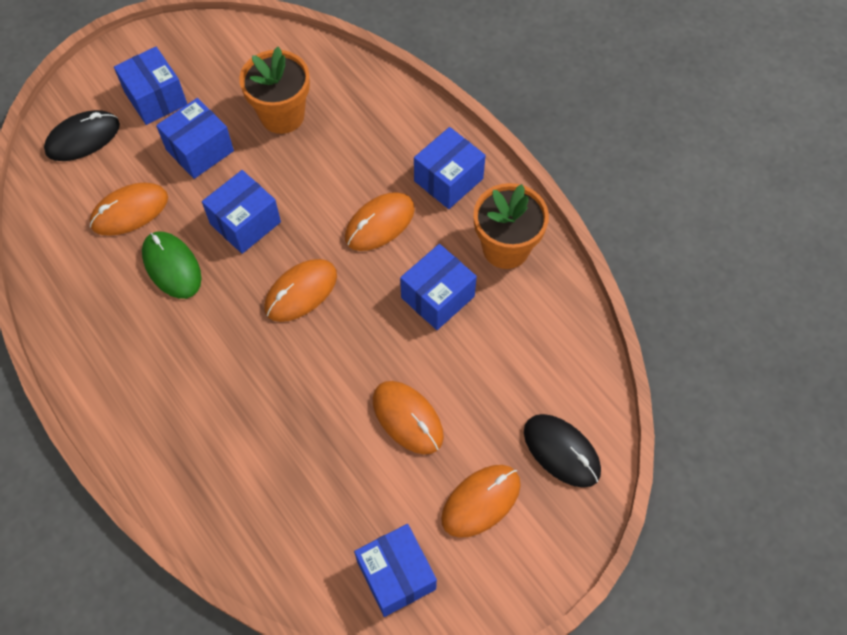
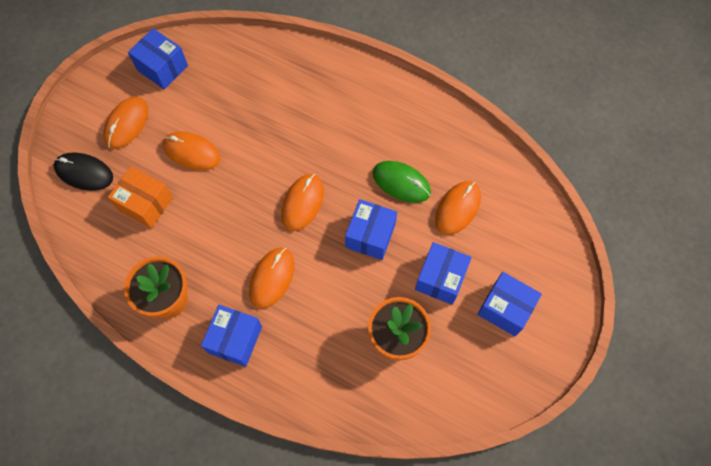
camera: 155 degrees right, 5 degrees up
black mouse [44,110,120,161] -> none
blue box [400,244,477,330] -> none
none -> orange box [108,166,173,228]

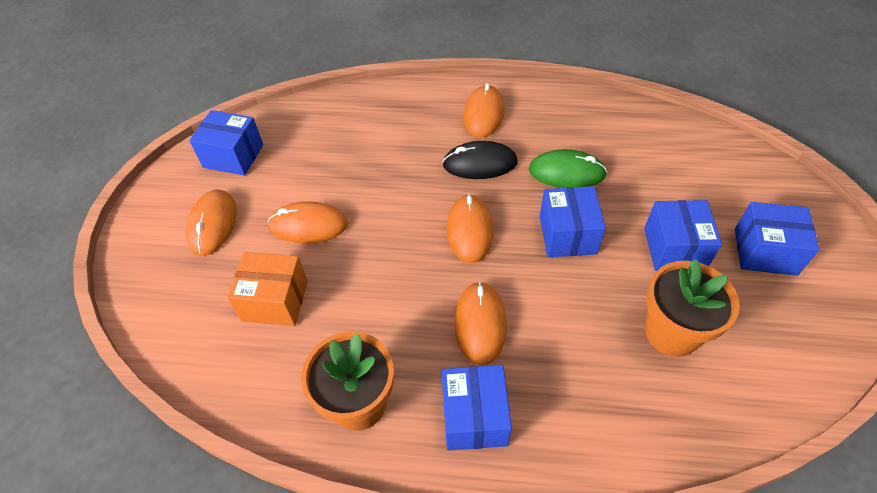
camera: 20 degrees left, 15 degrees down
black mouse [54,152,113,191] -> black mouse moved to [442,141,518,179]
orange mouse [435,181,481,235] -> orange mouse moved to [463,83,505,138]

